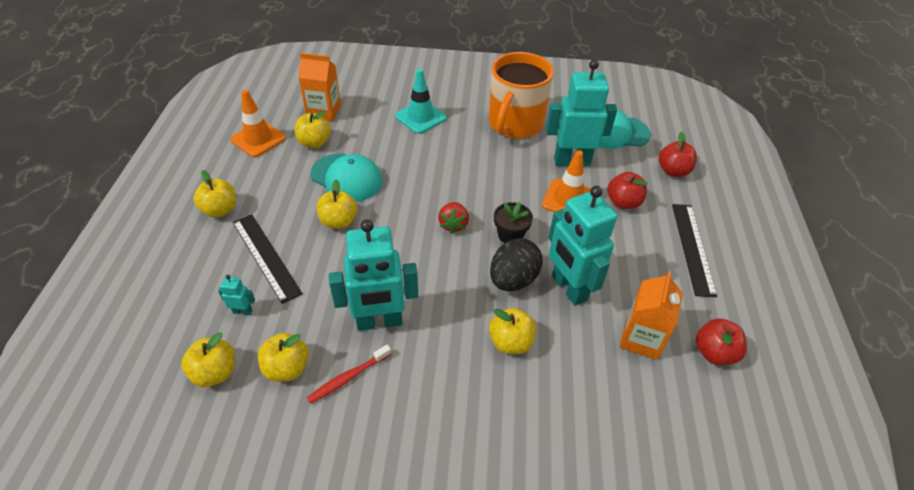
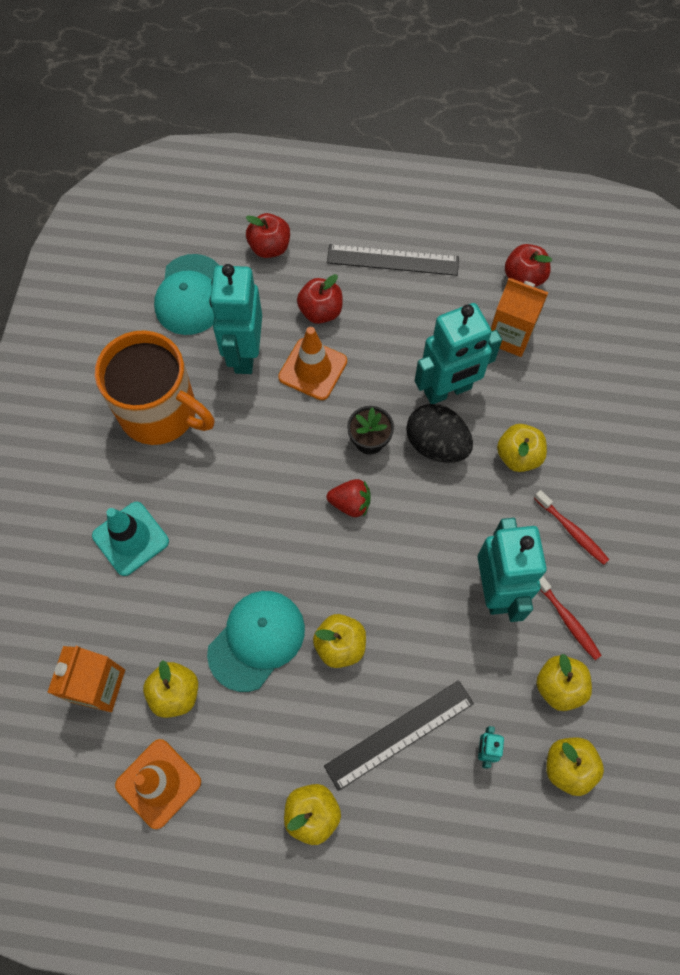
camera: 85 degrees left, 20 degrees up
none -> red toothbrush [534,490,609,565]

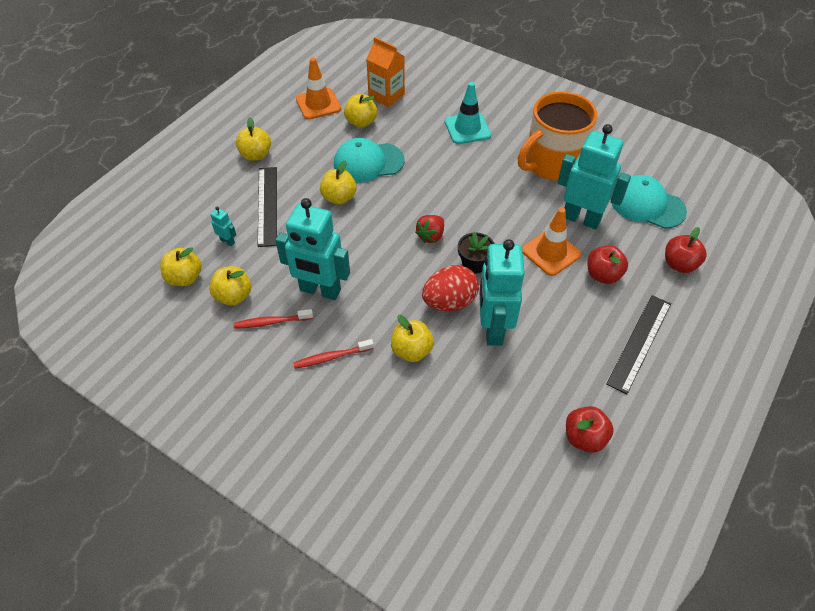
camera: 115 degrees right, 15 degrees down
turquoise cap [207,591,305,692] -> turquoise cap turned 105 degrees clockwise [334,138,405,183]
black egg [406,404,473,463] -> red egg [422,265,479,311]
orange carton [491,278,548,357] -> none

